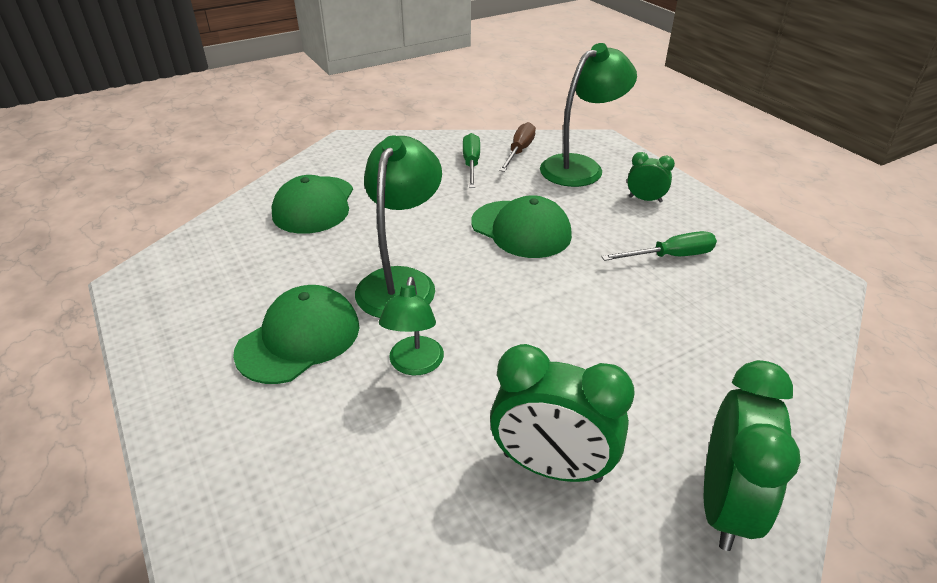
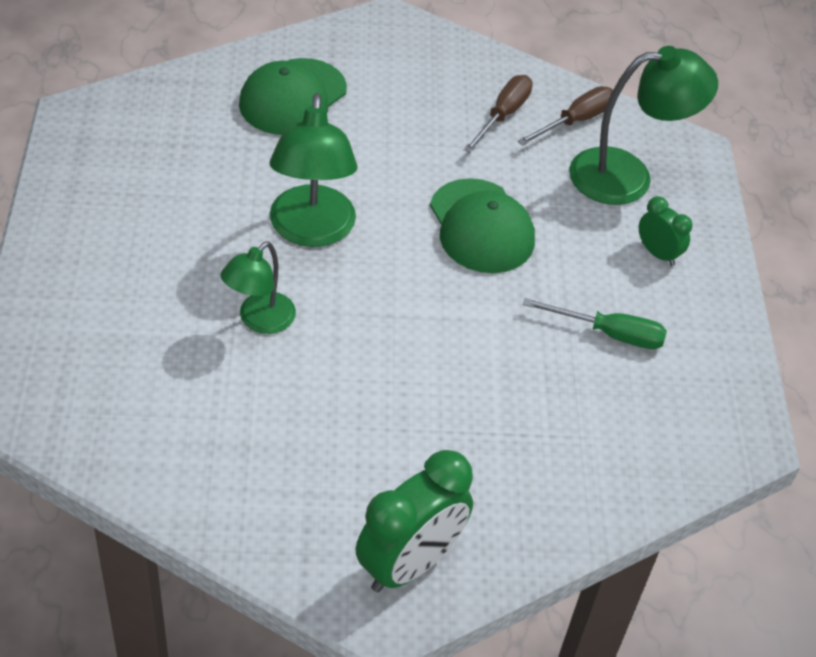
camera: 25 degrees right, 10 degrees up
green cap [233,285,359,384] -> none
green lamp [355,135,442,318] -> green lamp turned 135 degrees clockwise [270,93,357,247]
green screwdriver [463,133,480,188] -> brown screwdriver [464,75,533,153]
green clock [490,344,634,483] -> none

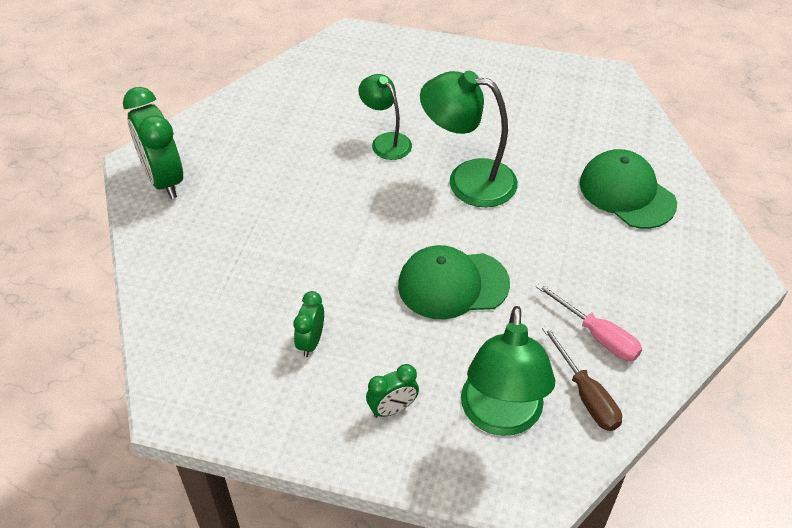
camera: 110 degrees right, 0 degrees up
brown screwdriver [464,75,533,153] -> pink screwdriver [536,283,642,361]
green screwdriver [523,298,667,349] -> green clock [293,291,324,357]

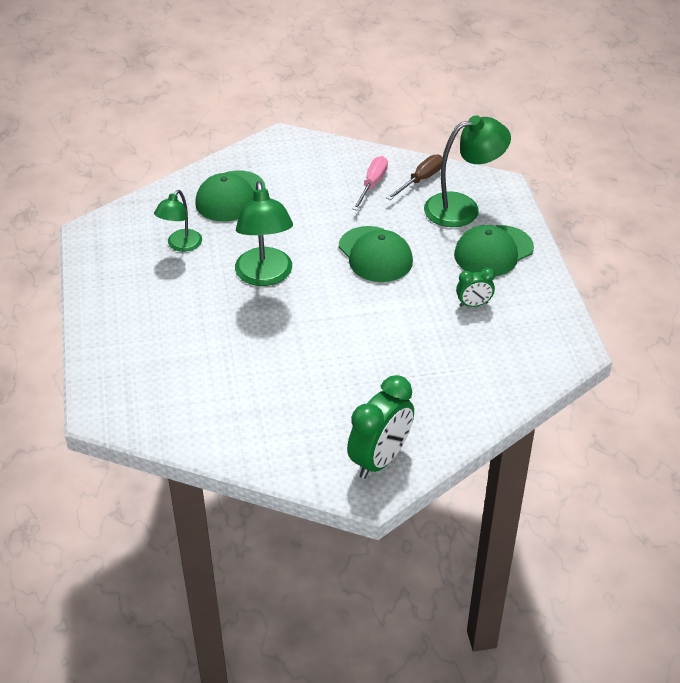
camera: 115 degrees left, 5 degrees down
green lamp [358,74,412,160] -> green lamp moved to [154,190,202,252]
green clock [366,364,419,418] -> green cap [454,225,534,277]

